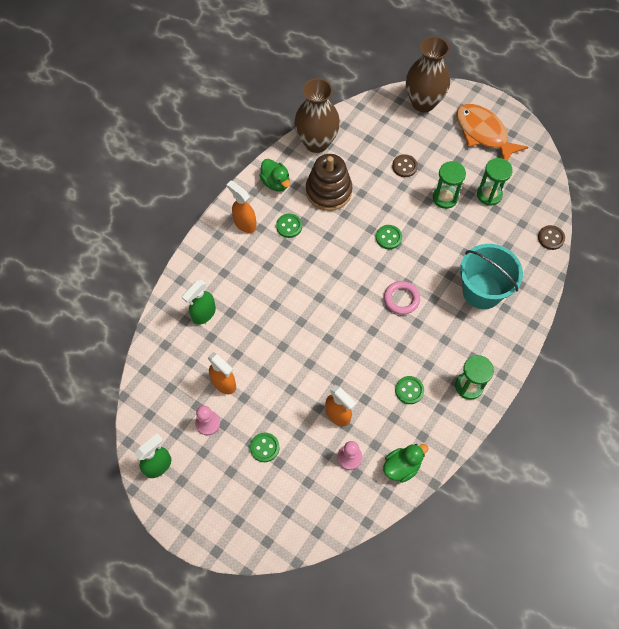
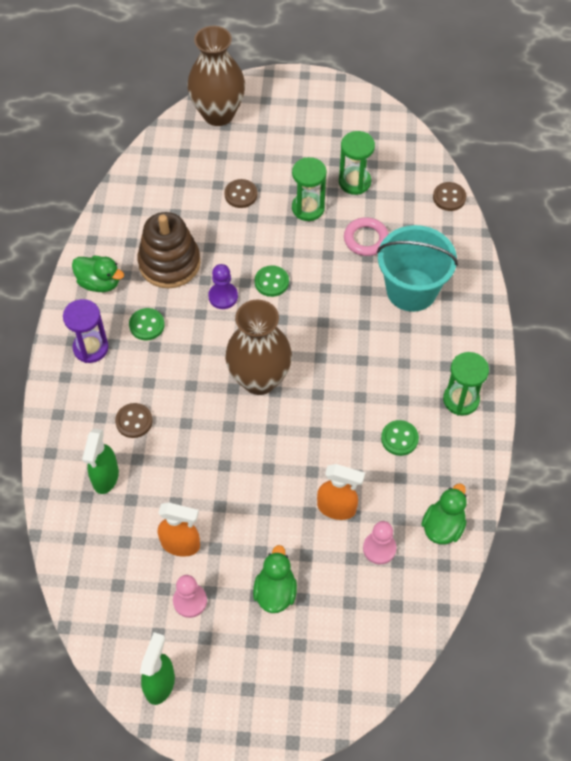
camera: 30 degrees left, 5 degrees down
orange spray bottle [226,180,256,233] -> purple hourglass [63,299,109,363]
green button [250,432,280,462] -> green duck [253,545,297,613]
brown vase [294,78,340,153] -> brown vase moved to [225,300,292,395]
pink ring [384,281,420,315] -> pink ring moved to [344,217,389,256]
orange fish [456,104,528,161] -> none
none -> brown button [115,403,153,438]
none -> purple pawn [208,264,238,309]

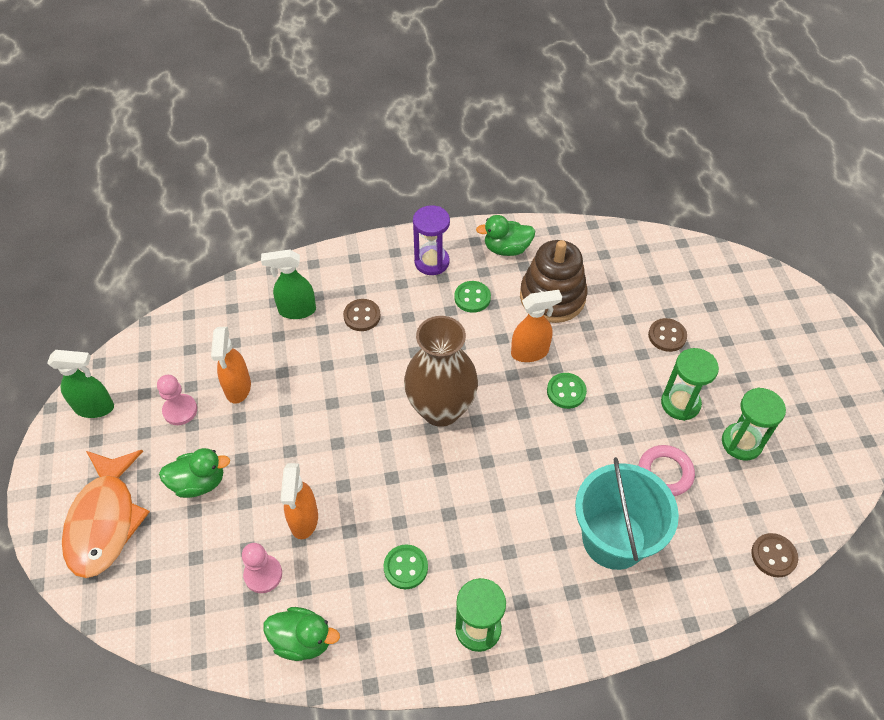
camera: 75 degrees right, 5 degrees down
green duck [72,256,124,292] -> green duck turned 75 degrees clockwise [476,215,535,256]
brown vase [188,26,245,126] -> none
purple pawn [208,264,238,309] -> orange spray bottle [511,290,562,362]
none -> orange fish [62,450,150,578]

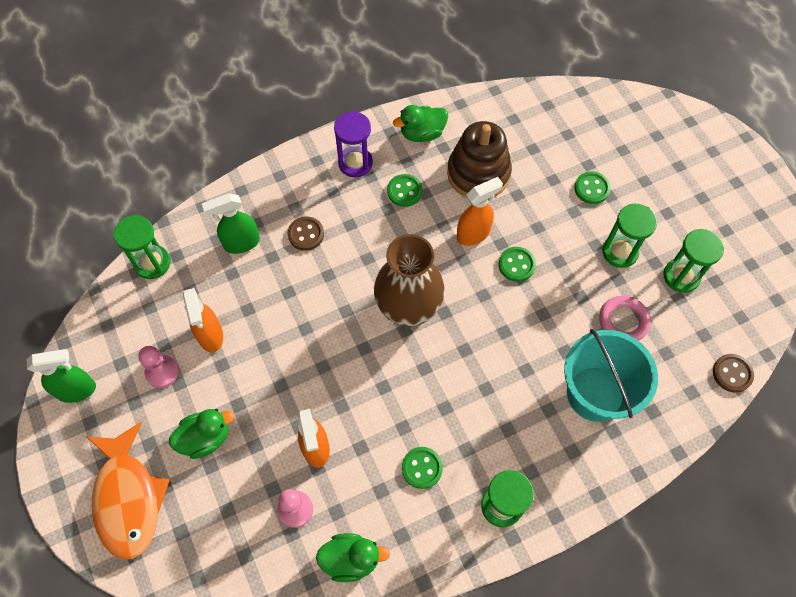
camera: 15 degrees left, 10 degrees up
brown button [648,318,687,352] -> green button [574,171,611,204]
none -> green hourglass [113,215,170,279]

